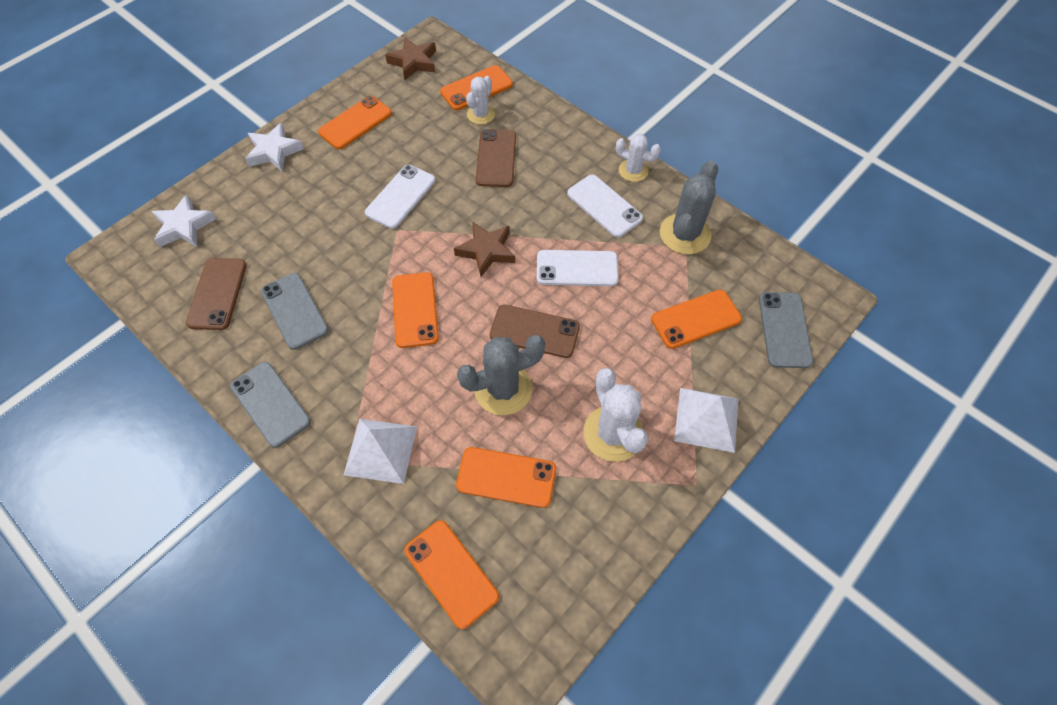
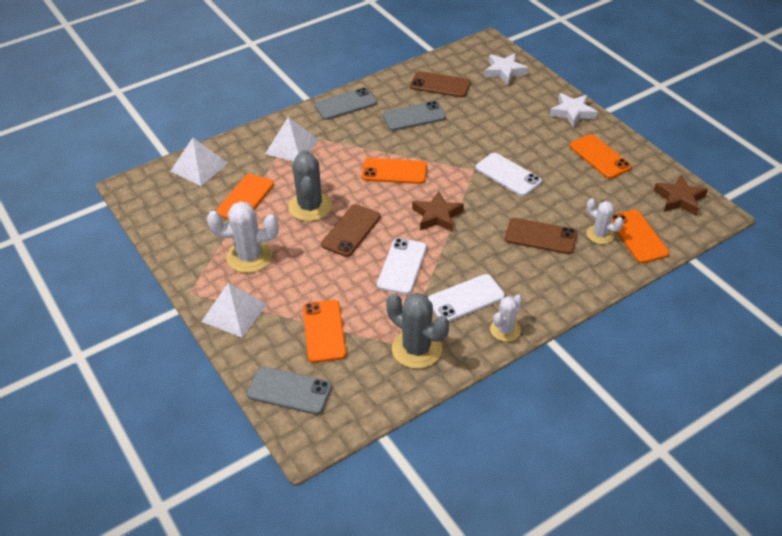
camera: 105 degrees right, 15 degrees down
orange phone [404,520,499,629] -> white pyramid [170,138,228,186]

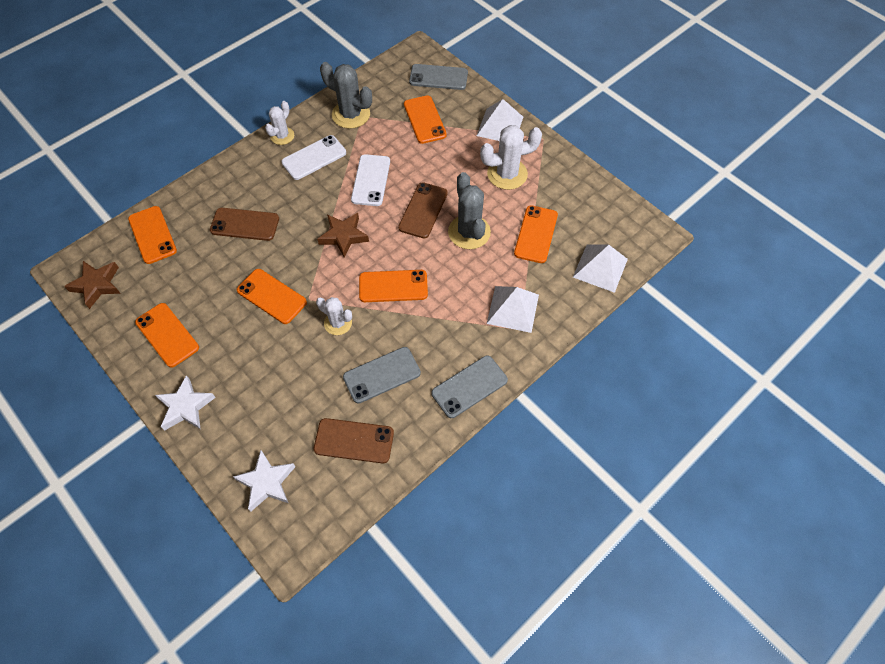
camera: 170 degrees right, 15 degrees up
white phone [476,153,542,196] -> orange phone [237,269,307,324]
white cactus [587,198,624,244] -> white cactus moved to [316,297,352,335]

